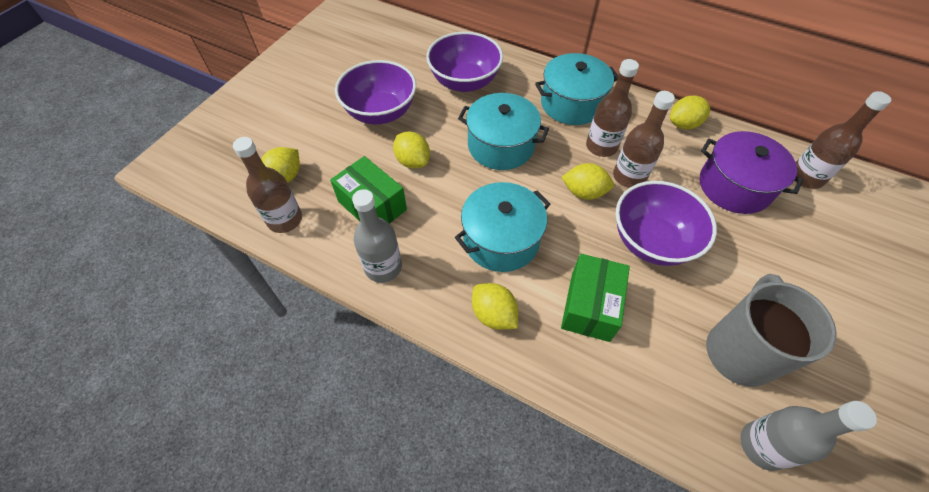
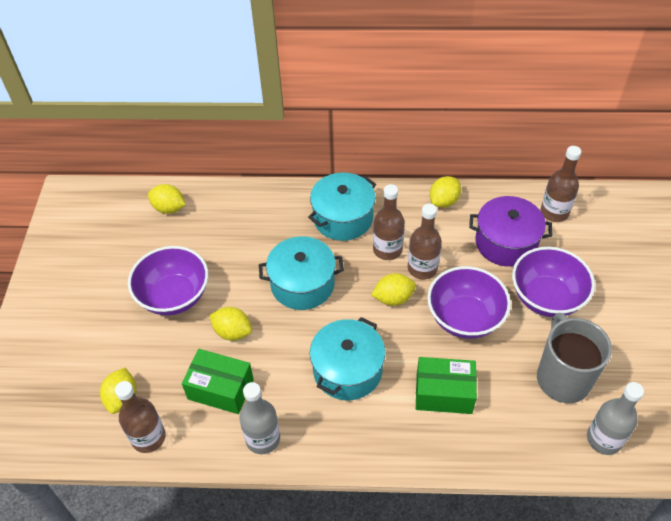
camera: 25 degrees left, 5 degrees down
purple bowl [426,32,503,92] -> purple bowl moved to [512,247,595,317]
yellow lemon [472,283,518,330] -> yellow lemon moved to [148,184,186,214]
green box [561,254,630,342] -> green box turned 75 degrees counterclockwise [416,357,477,414]

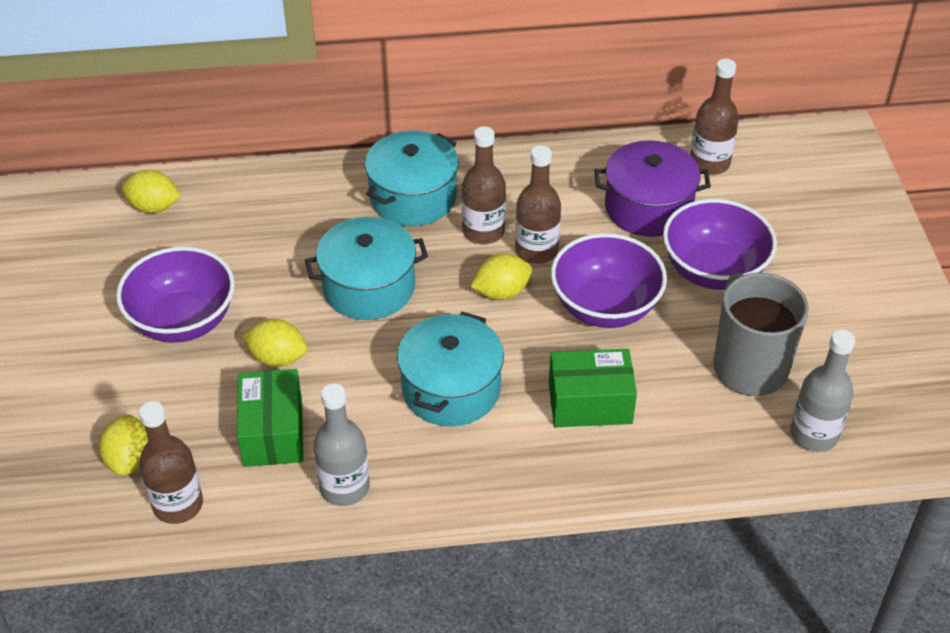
camera: 10 degrees left, 5 degrees down
green box [182,349,254,414] -> green box turned 75 degrees clockwise [237,369,303,467]
yellow lemon [430,176,461,208] -> none

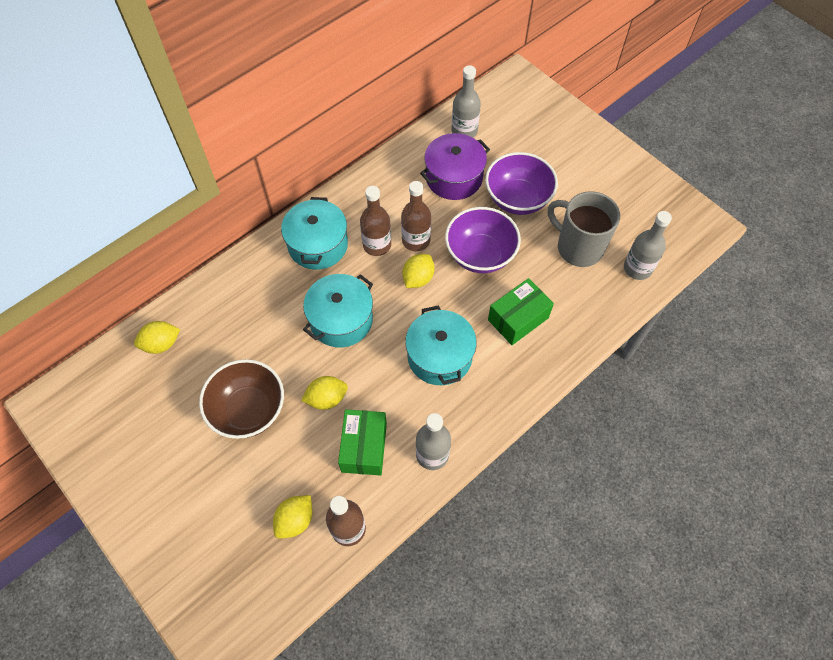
camera: 35 degrees left, 15 degrees up
yellow lemon [99,415,148,476] -> yellow lemon turned 75 degrees clockwise [273,495,312,539]
purple bowl [116,247,235,343] -> brown bowl [199,359,284,439]
green box [237,369,303,467] -> green box turned 45 degrees clockwise [338,409,387,476]
brown bottle [690,59,739,175] -> grey bottle [451,65,481,138]

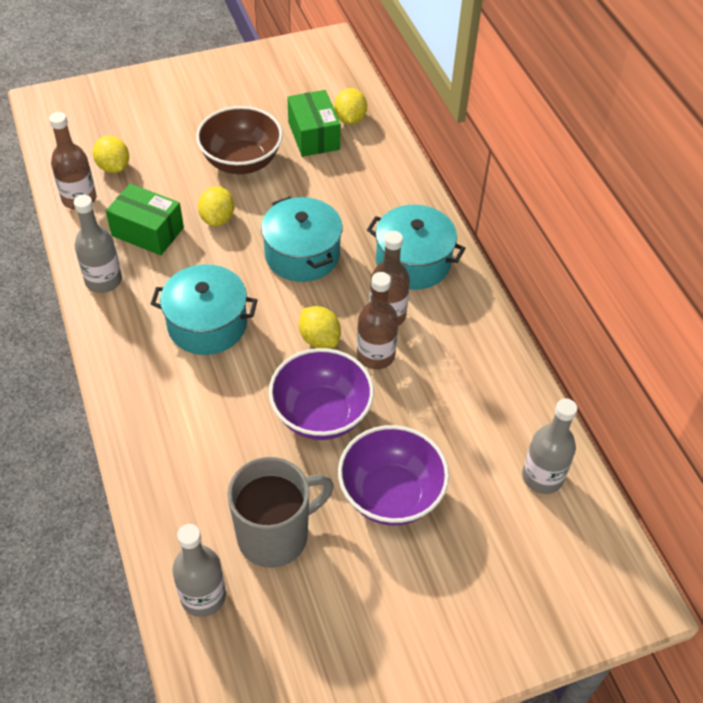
camera: 110 degrees right, 10 degrees down
purple pot [420,133,490,200] -> none
green box [488,278,554,345] -> green box moved to [287,90,341,157]

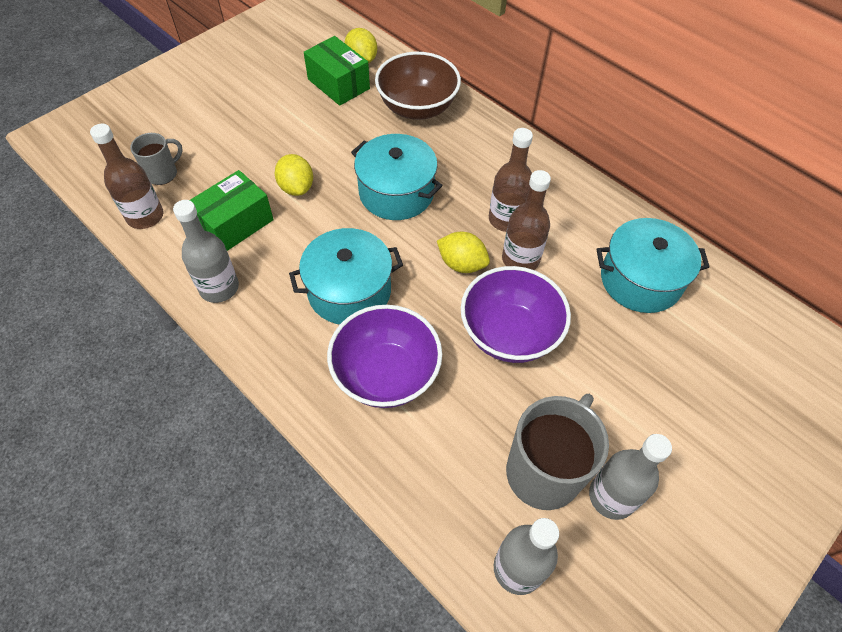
camera: 25 degrees left, 5 degrees up
yellow lemon [93,136,129,173] -> grey mug [130,133,183,185]
green box [106,183,184,255] -> green box turned 45 degrees counterclockwise [190,170,274,251]
brown bowl [196,106,283,174] -> brown bowl moved to [375,52,461,120]
purple bowl [338,425,449,525] -> purple bowl moved to [327,305,442,408]
turquoise pot [367,205,465,290] -> turquoise pot moved to [597,218,710,313]
grey bottle [522,398,577,494] -> grey bottle moved to [589,434,672,520]

